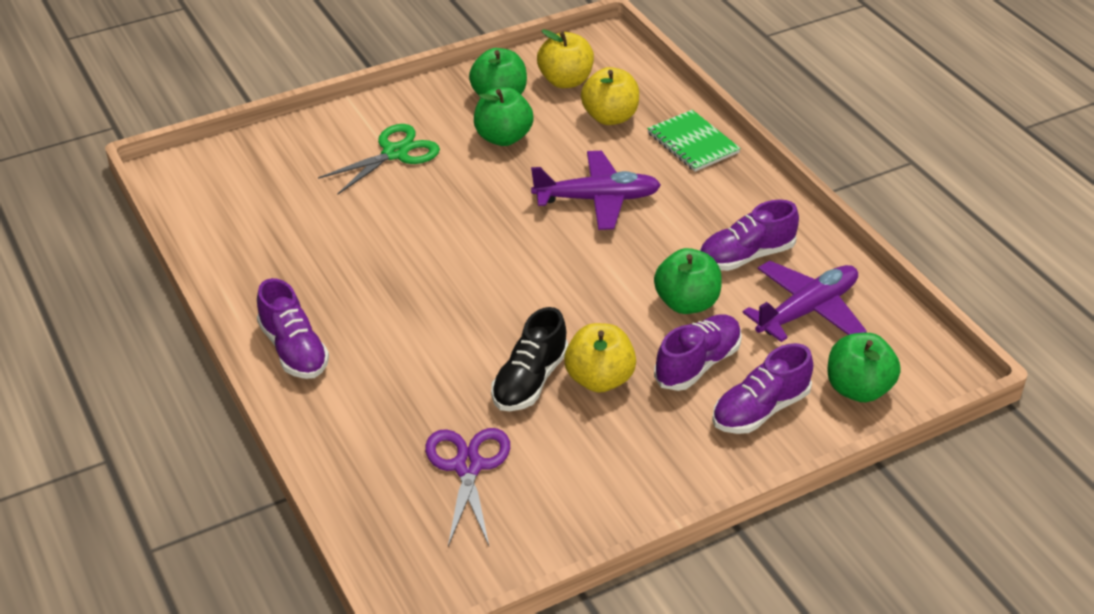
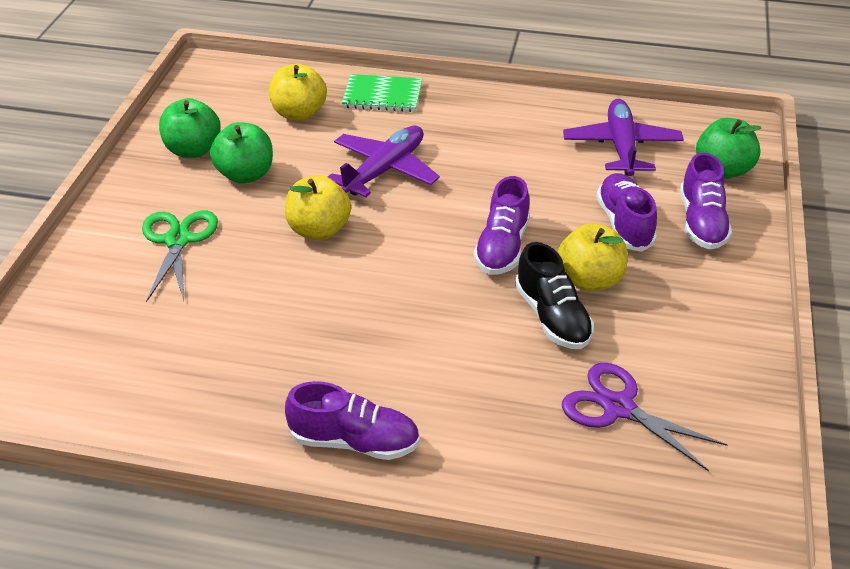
camera: 50 degrees left, 0 degrees up
yellow apple [537,29,594,88] -> yellow apple moved to [285,175,351,240]
green apple [654,248,722,314] -> none
purple shoe [700,199,799,271] -> purple shoe moved to [474,176,530,275]

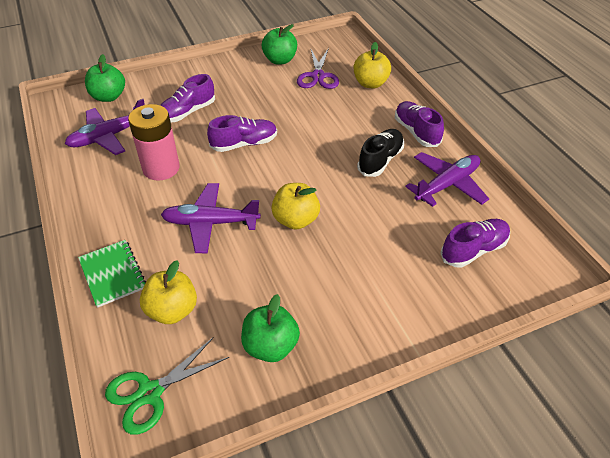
camera: 125 degrees left, 5 degrees up
green scissors [142,211,218,302] -> green scissors moved to [105,337,229,435]
green apple [210,122,273,184] -> green apple moved to [262,24,297,65]
black shoe [515,242,594,349] -> black shoe moved to [357,129,404,177]
yellow apple [557,223,627,291] -> yellow apple moved to [354,42,391,88]
purple shoe [680,152,732,250] -> purple shoe moved to [441,219,510,268]
none -> pink battery [128,104,180,181]
none -> purple plane [405,152,489,207]

